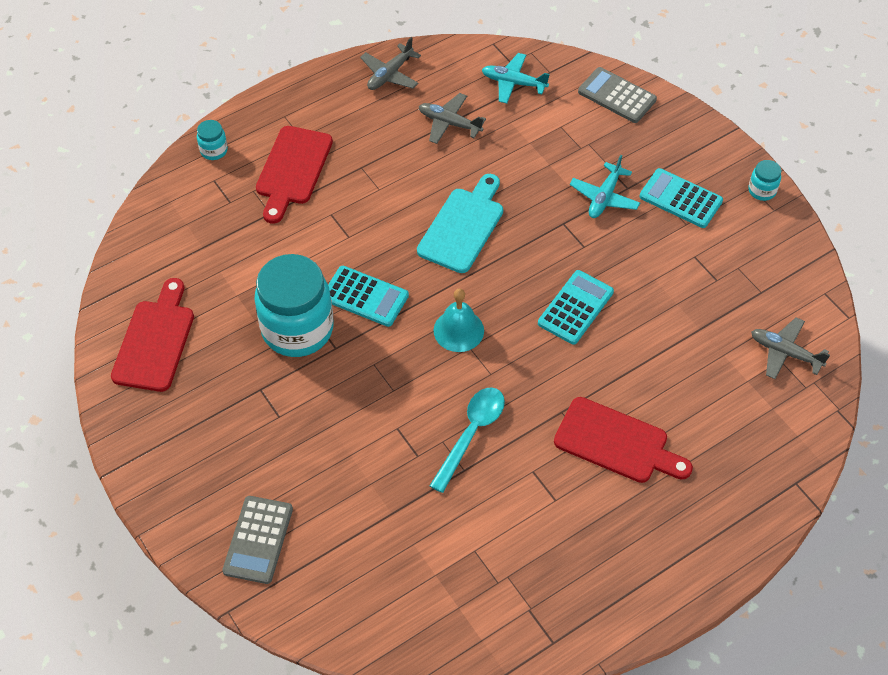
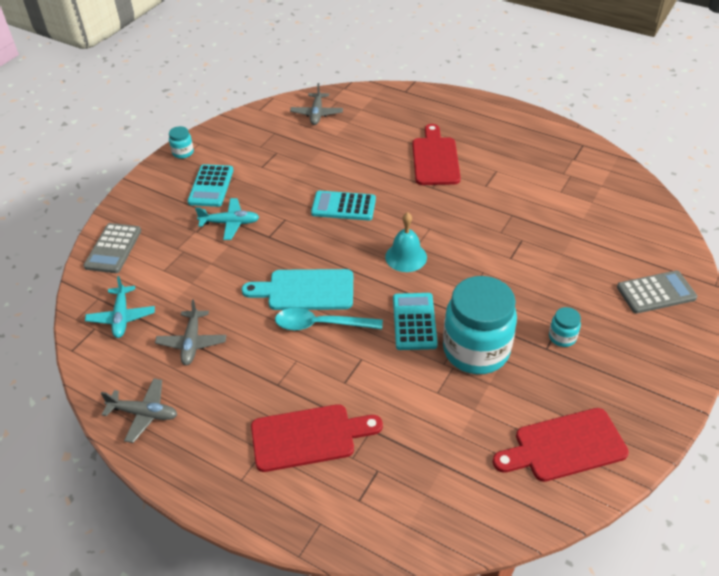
camera: 115 degrees left, 10 degrees down
turquoise jar [197,120,228,160] -> turquoise jar moved to [549,307,581,347]
turquoise spoon [430,387,505,493] -> turquoise spoon moved to [275,308,383,330]

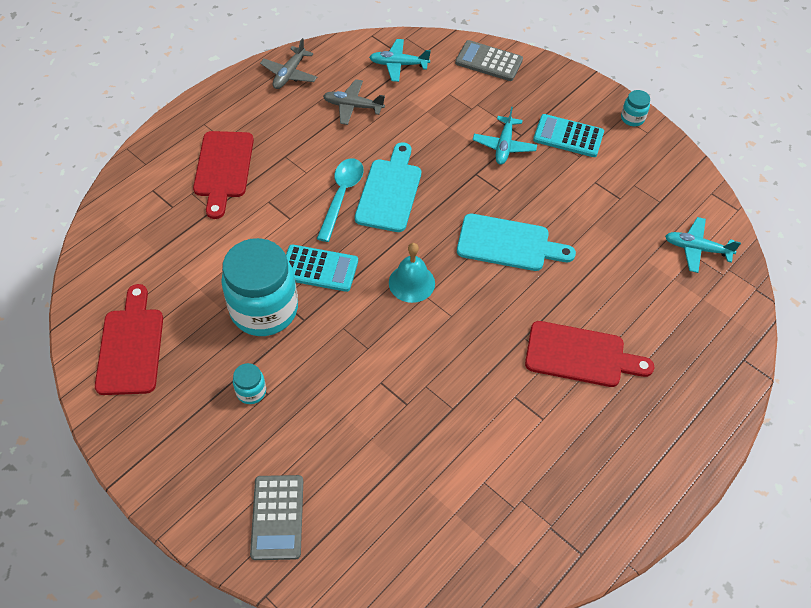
camera: 100 degrees right, 10 degrees up
grey plane [290,83,343,125] -> turquoise plane [665,217,741,273]
turquoise calculator [311,191,376,221] -> turquoise cutting board [457,214,576,271]

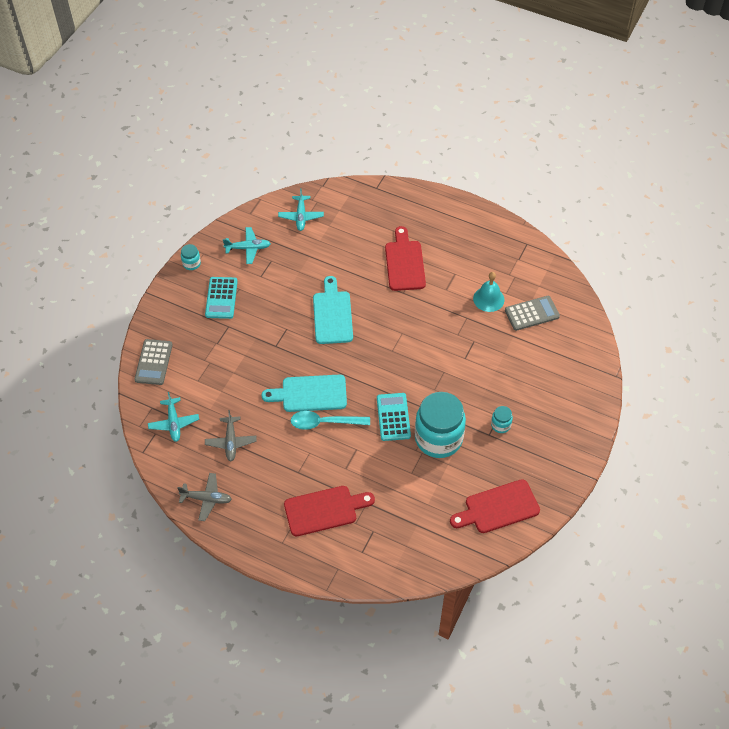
camera: 105 degrees left, 0 degrees up
grey calculator [250,475,303,560] -> grey calculator moved to [505,296,560,331]
turquoise bell [389,243,435,303] -> turquoise bell moved to [473,272,504,312]
turquoise plane [473,107,537,165] -> turquoise plane moved to [223,227,271,264]

